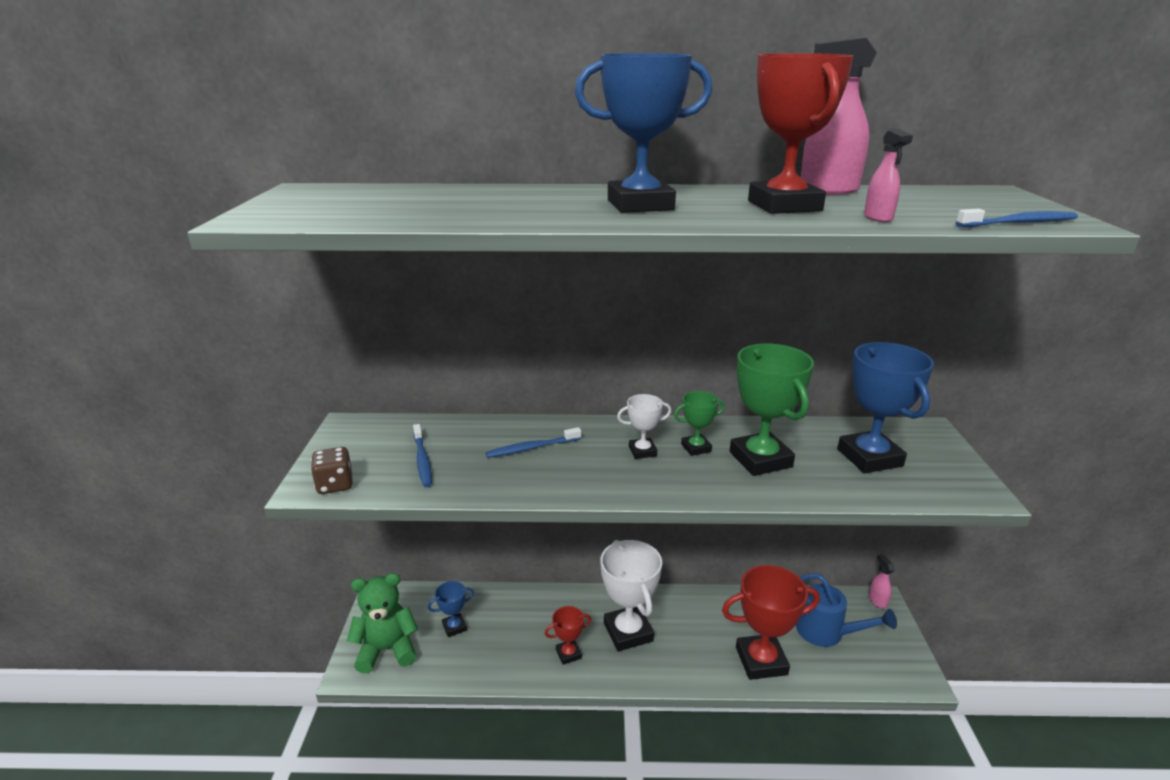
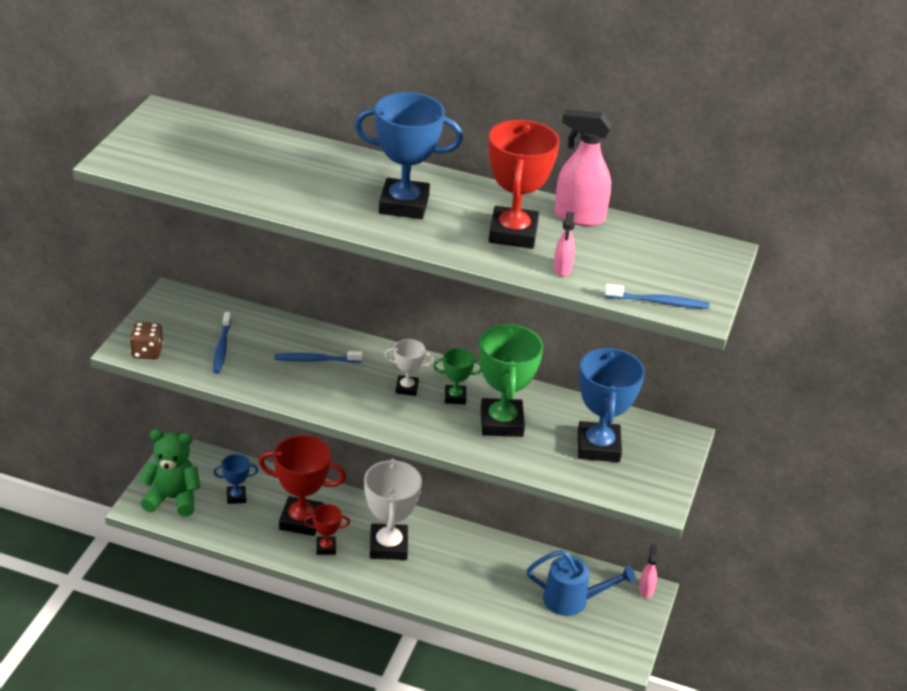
camera: 15 degrees right, 10 degrees up
red trophy [722,565,820,680] -> red trophy moved to [258,435,346,536]
blue watering can [796,573,897,647] -> blue watering can turned 45 degrees counterclockwise [527,550,636,616]

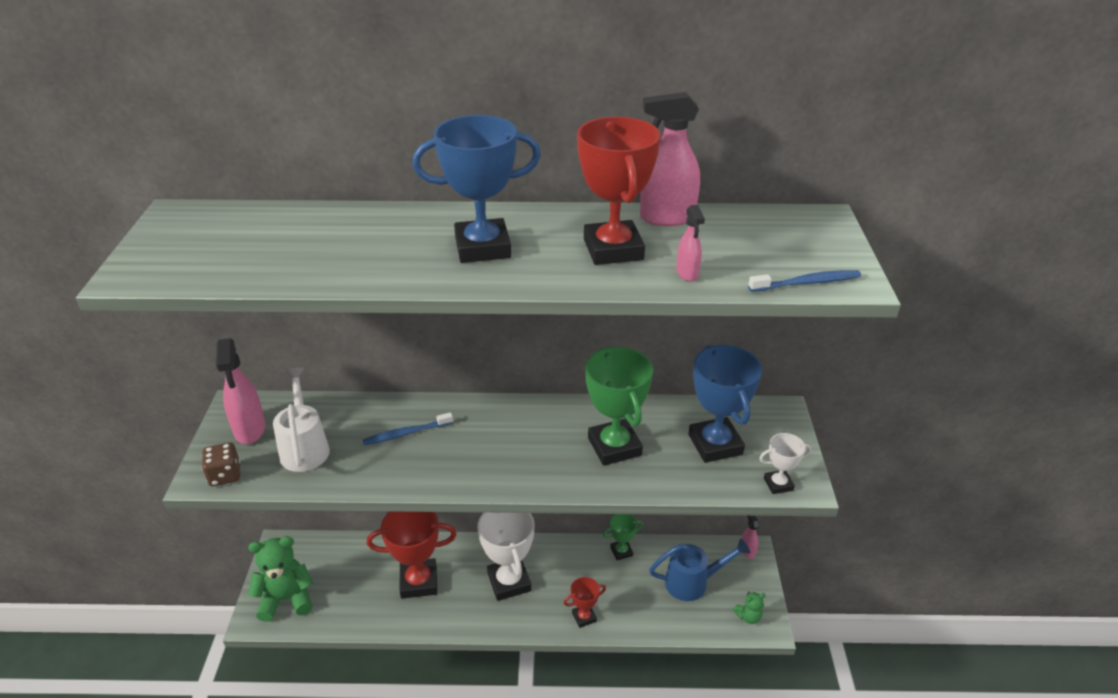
camera: 15 degrees left, 0 degrees up
blue toothbrush [213,312,231,374] -> white watering can [273,367,330,472]
blue trophy [213,454,259,504] -> none
red trophy [304,504,350,555] -> red trophy moved to [564,577,606,628]
white trophy [384,339,434,396] -> white trophy moved to [759,433,811,494]
green trophy [433,348,482,404] -> green trophy moved to [603,514,643,560]
none -> pink spray bottle [216,338,266,444]
none -> green teddy bear [733,592,766,624]

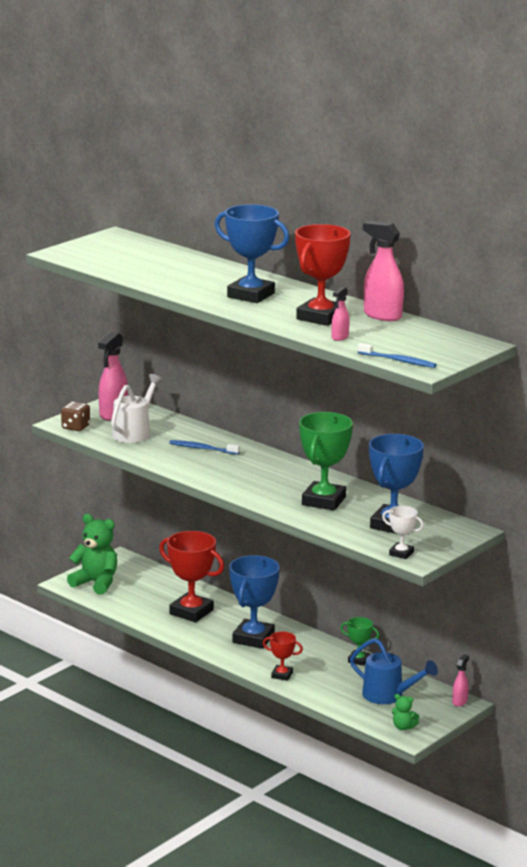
camera: 40 degrees right, 15 degrees down
white trophy [477,513,535,601] -> blue trophy [229,555,280,649]

